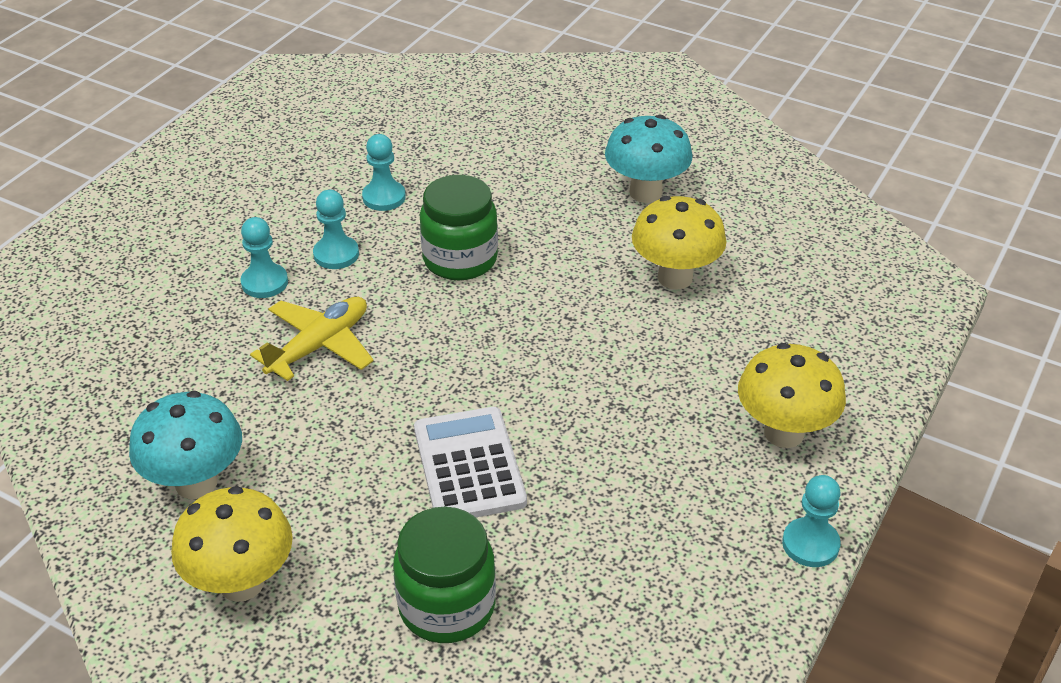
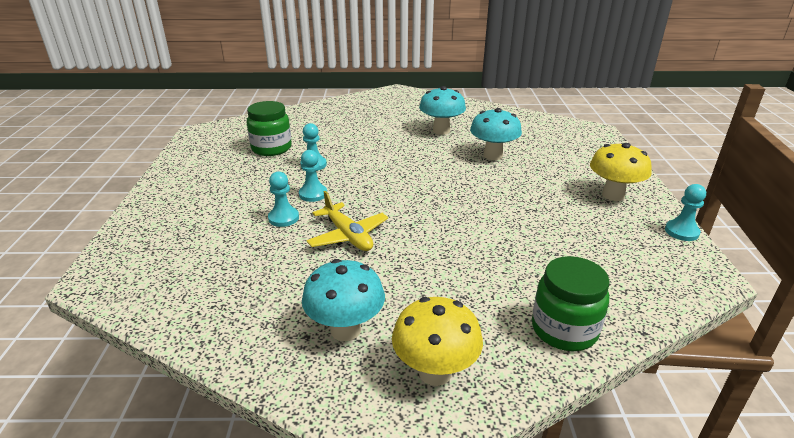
camera: 30 degrees left, 10 degrees down
yellow plane [250,297,374,381] -> yellow plane turned 135 degrees clockwise [306,191,388,251]
white calculator [414,407,527,517] -> none
green jar [420,175,498,280] -> green jar moved to [247,101,292,156]
yellow mushroom [632,196,726,290] -> turquoise mushroom [470,108,522,160]

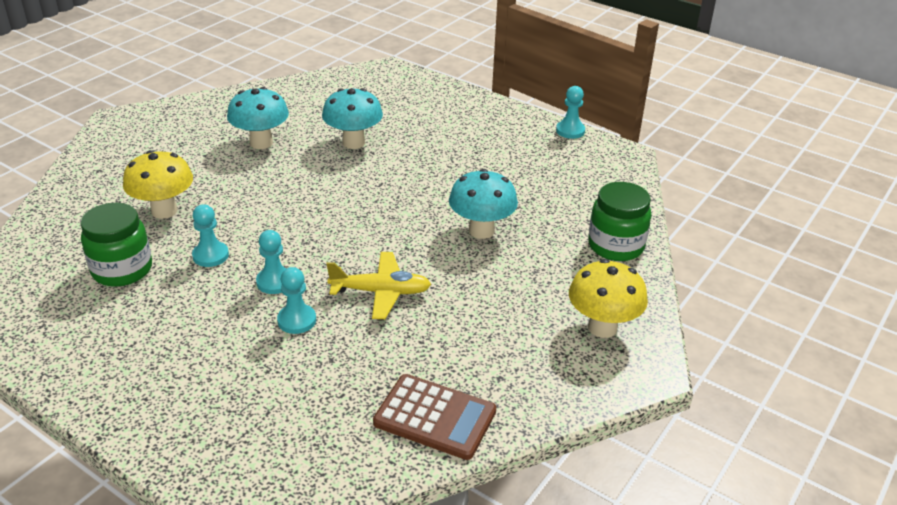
camera: 55 degrees left, 5 degrees up
turquoise mushroom [302,259,385,341] -> turquoise mushroom moved to [449,169,518,239]
yellow mushroom [590,143,652,201] -> yellow mushroom moved to [123,150,193,219]
none -> brown calculator [373,374,496,460]

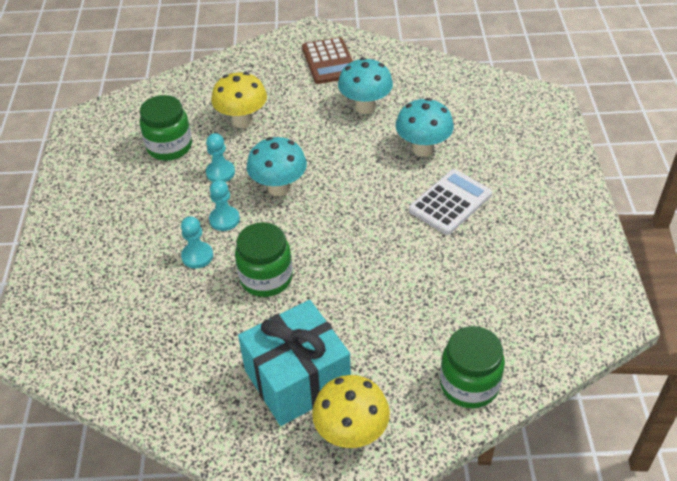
camera: 55 degrees right, 10 degrees up
yellow plane [326,252,431,319] -> green jar [235,222,293,297]
brown calculator [373,374,496,460] -> brown calculator moved to [302,37,353,84]
turquoise mushroom [449,169,518,239] -> turquoise mushroom moved to [247,137,307,196]
turquoise pawn [556,86,585,139] -> none
none -> turquoise gift [238,300,351,426]
none -> white calculator [409,169,492,235]

